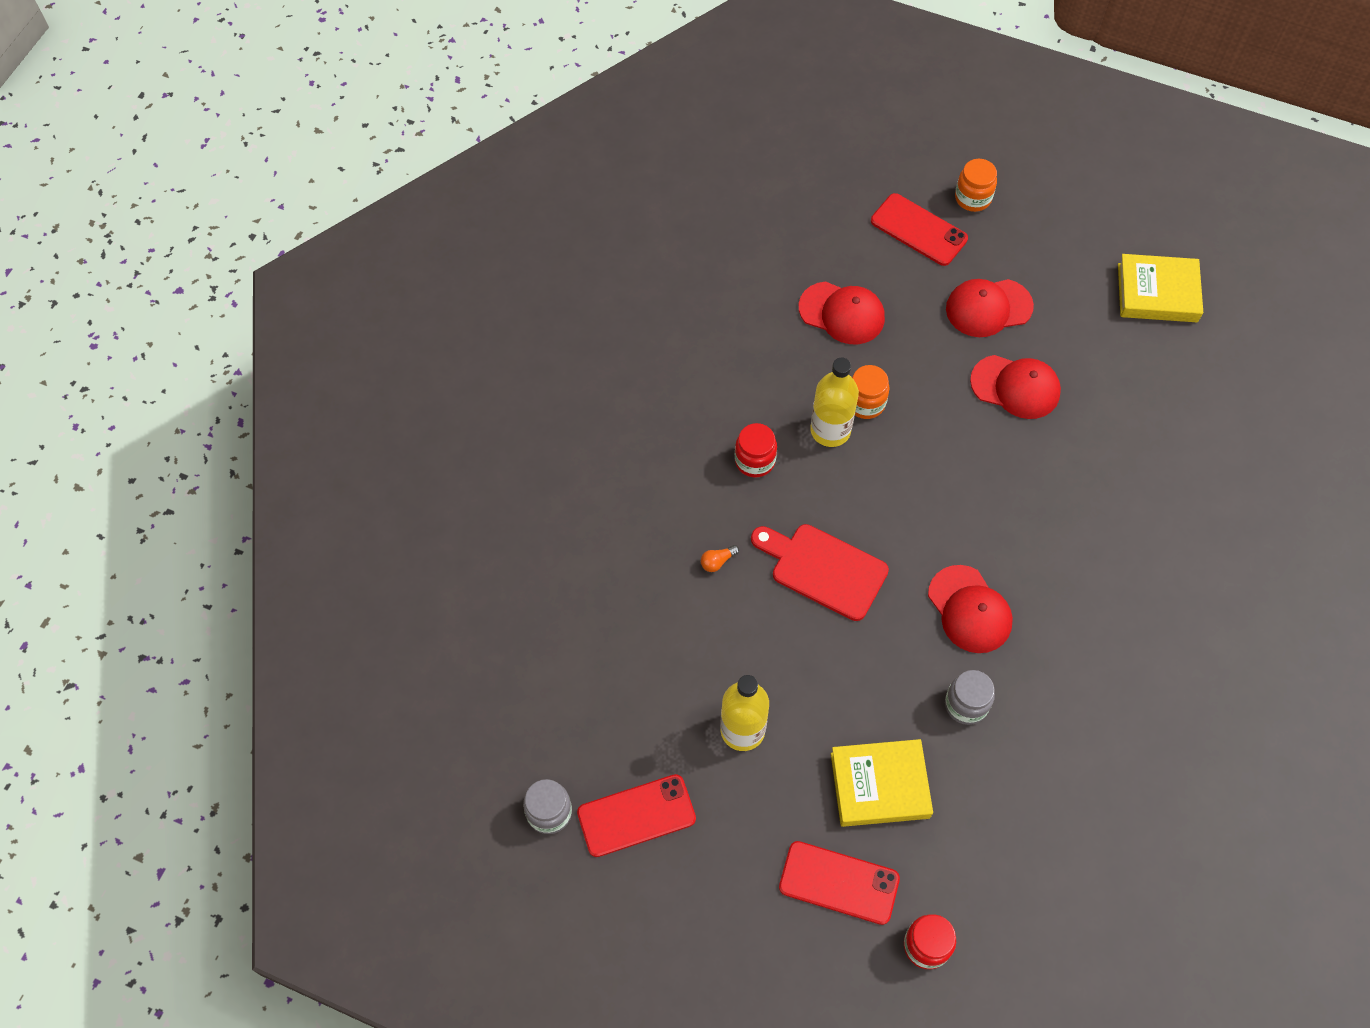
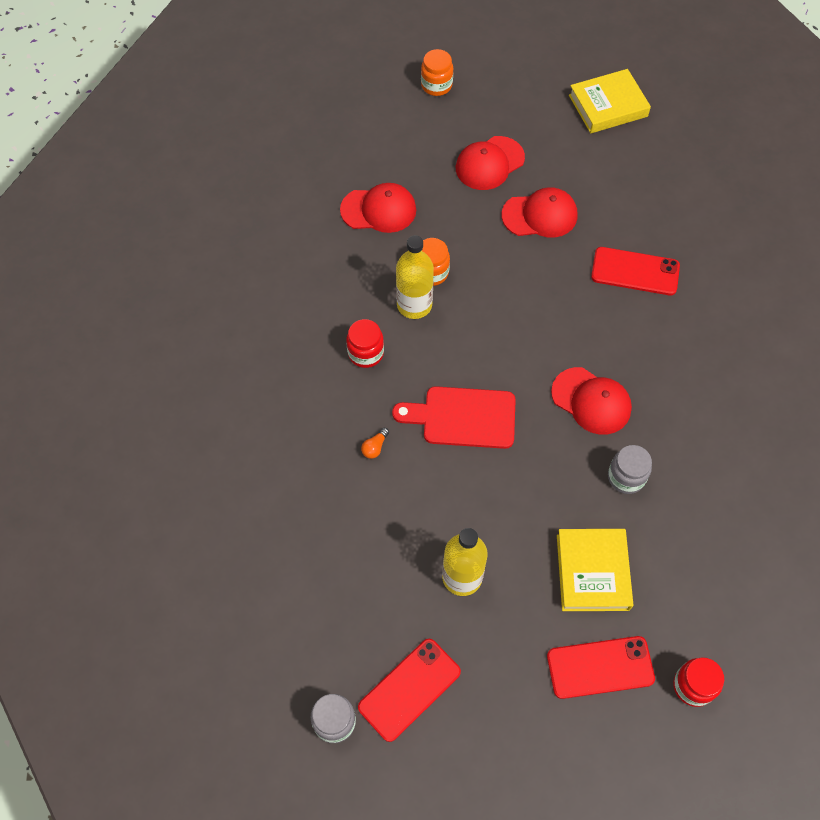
camera: 25 degrees left, 0 degrees up
yellow book [831,739,933,827] -> yellow book turned 60 degrees counterclockwise [557,529,633,611]
red phone [871,193,968,266] -> red phone moved to [591,247,680,295]

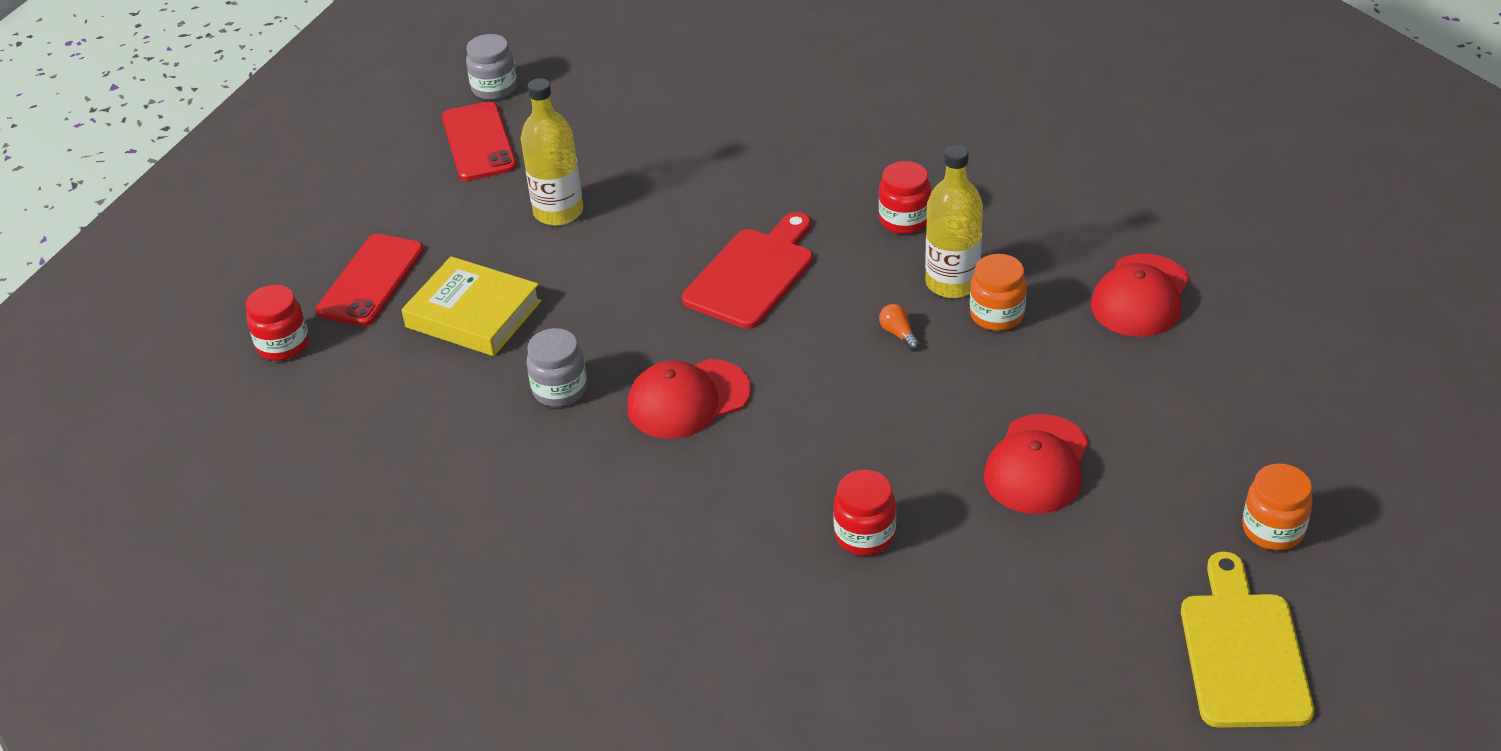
camera: 120 degrees right, 20 degrees down
orange light bulb [361,428,389,459] -> orange light bulb moved to [879,304,920,350]
orange jar [421,49,453,96] -> orange jar moved to [1243,464,1313,550]
red cap [456,136,525,190] -> none
yellow book [569,69,651,133] -> yellow cutting board [1181,552,1314,728]
red phone [591,247,680,295] -> red jar [833,470,896,556]

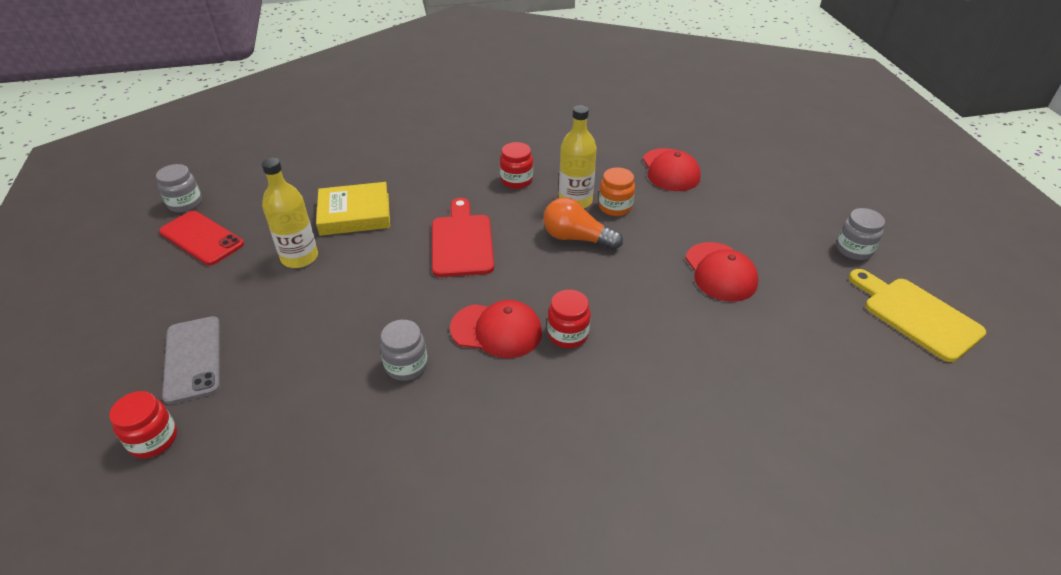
camera: 40 degrees left, 0 degrees up
red phone [316,234,424,326] -> grey phone [162,316,220,404]
yellow book [401,256,542,356] -> yellow book moved to [316,182,390,236]
red cap [627,359,751,439] -> red cap turned 105 degrees counterclockwise [450,300,542,358]
red jar [833,470,896,556] -> red jar moved to [547,290,591,348]
orange light bulb [879,304,920,350] -> orange light bulb [543,197,623,250], size x2.24
orange jar [1243,464,1313,550] -> grey jar [836,208,885,260]

